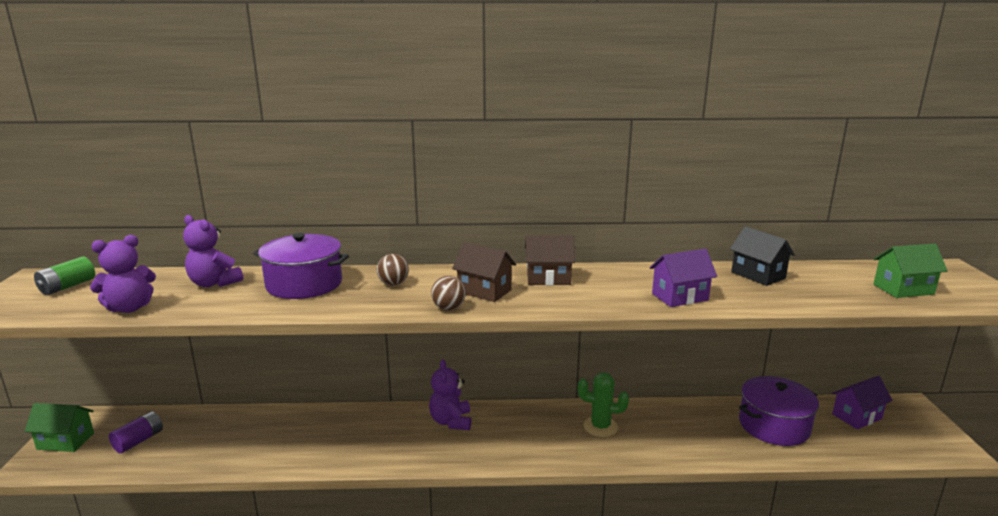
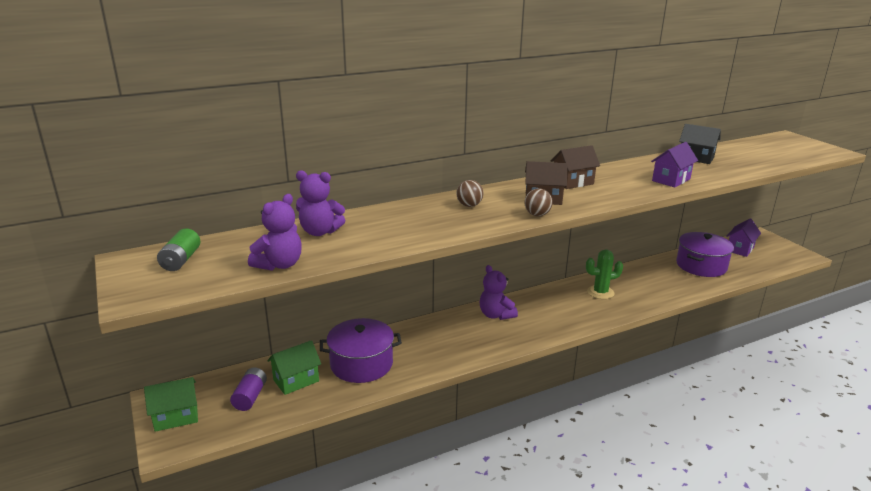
camera: 25 degrees left, 5 degrees up
purple pot [253,233,349,299] -> purple pot moved to [320,318,402,383]
green house [873,243,947,298] -> green house moved to [267,340,321,395]

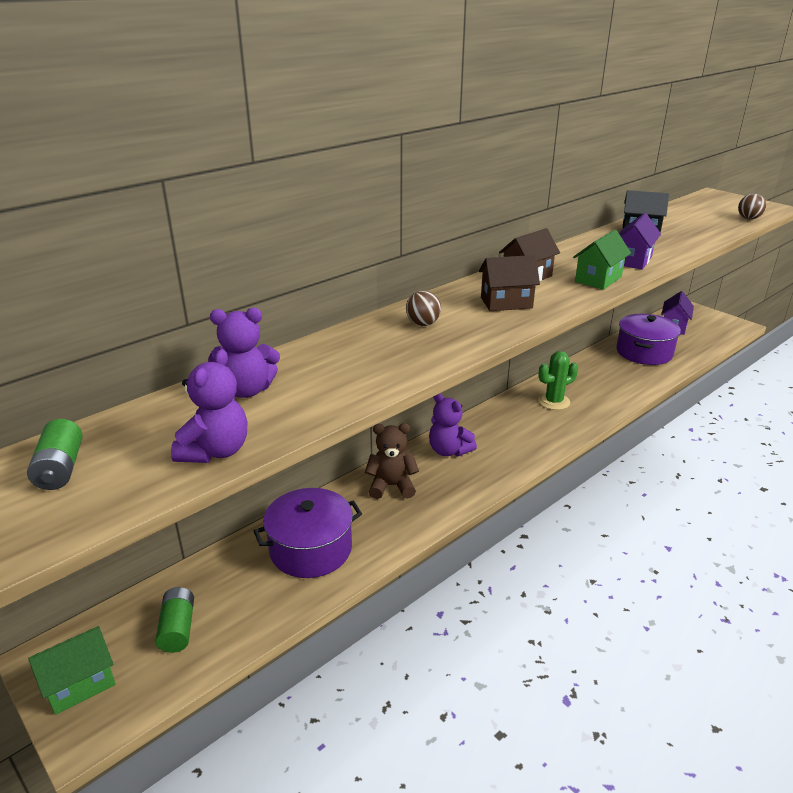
camera: 15 degrees left, 5 degrees up
purple battery [230,367,267,411] -> green battery [155,587,194,653]
green house [267,340,321,395] -> green house moved to [573,230,631,290]
brown ball [525,188,553,216] -> brown ball moved to [738,194,766,220]
none -> brown teddy bear [365,423,419,499]

